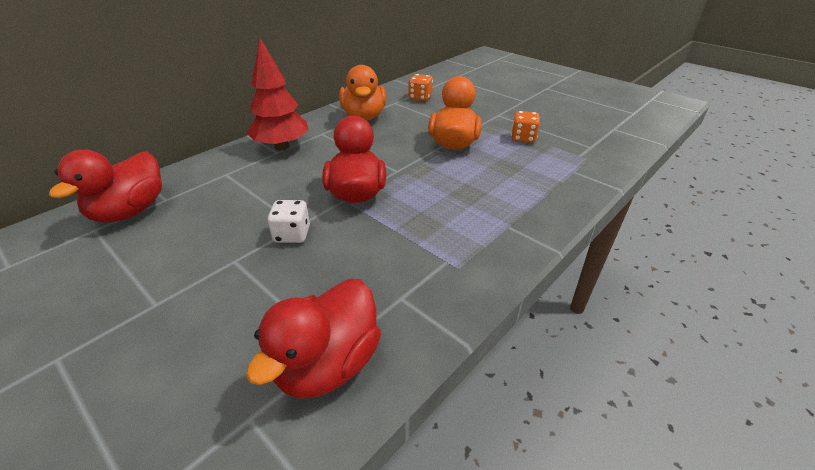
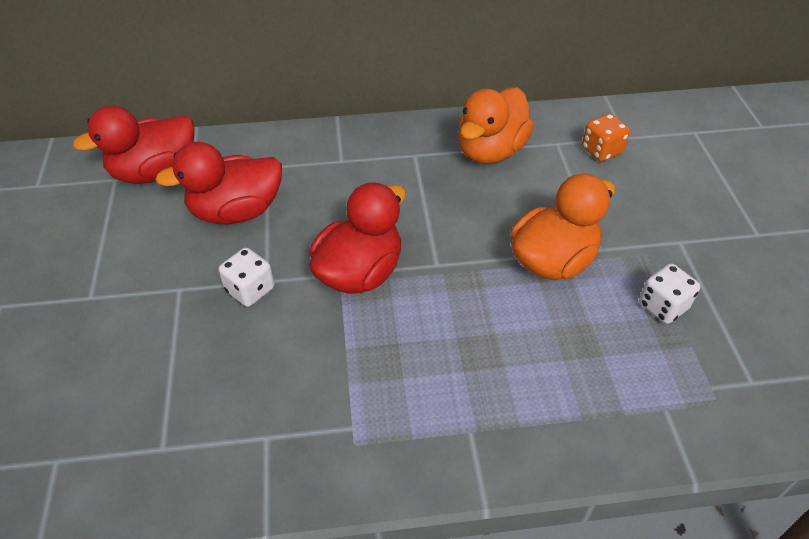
camera: 40 degrees right, 10 degrees up
red duck [246,279,381,399] -> red duck moved to [155,142,282,224]
red tree [247,38,309,151] -> none
orange dice [511,111,540,143] -> white dice [639,263,700,324]

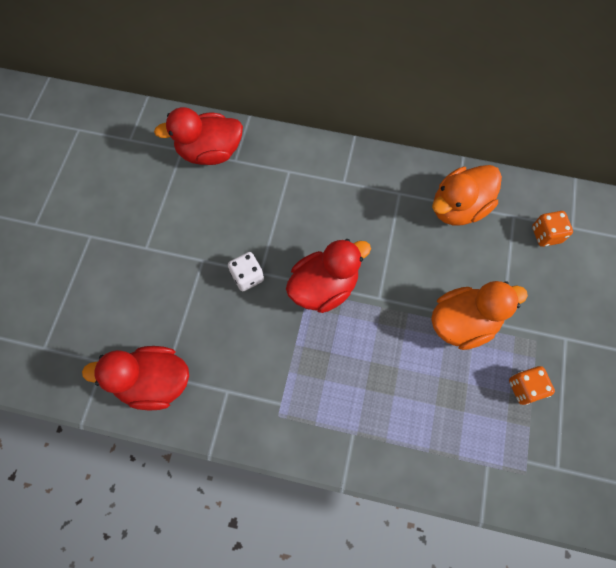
camera: 20 degrees right, 20 degrees up
red duck [155,142,282,224] -> red duck moved to [82,346,189,410]
white dice [639,263,700,324] -> orange dice [509,366,555,405]

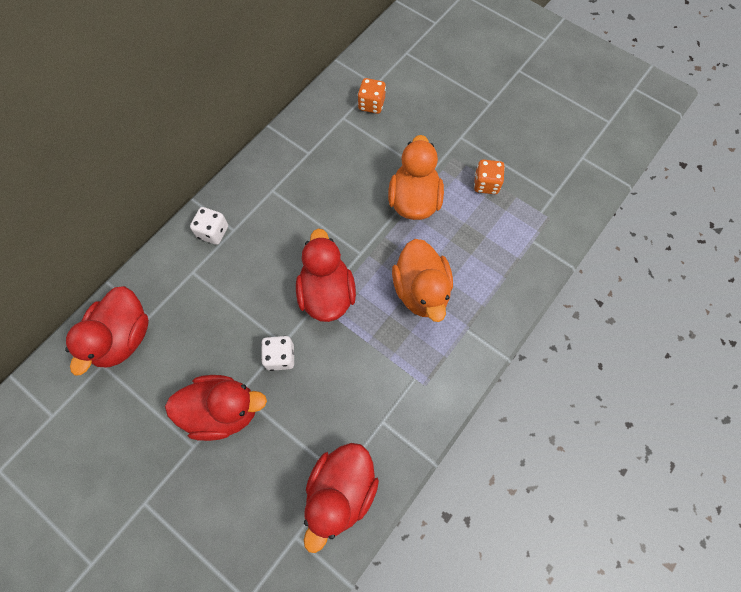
camera: 65 degrees left, 0 degrees up
orange duck [432,165,502,225] -> orange duck moved to [392,239,453,322]
none -> red duck [165,375,267,441]
none -> white dice [190,207,228,245]

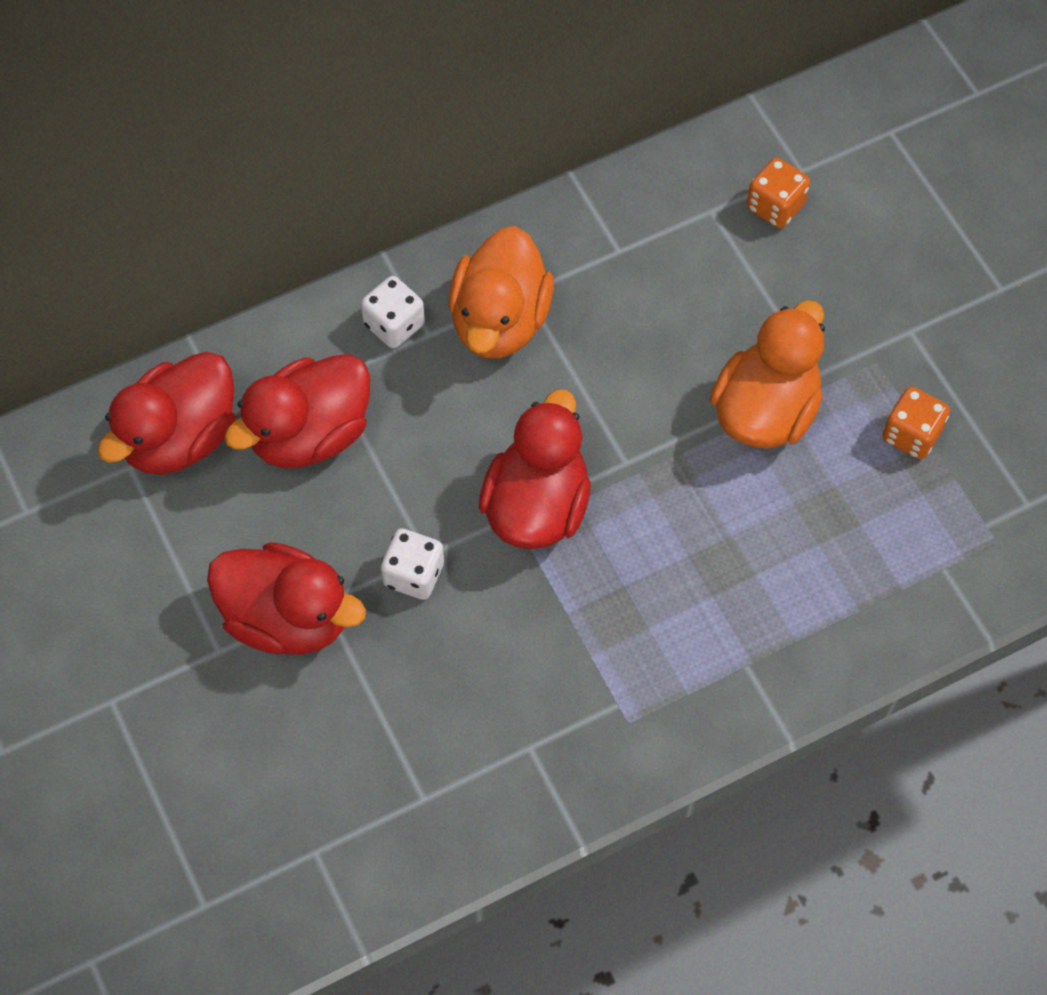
camera: 25 degrees right, 5 degrees down
red duck [304,443,379,553] -> red duck moved to [224,354,370,468]
orange duck [392,239,453,322] -> orange duck moved to [449,226,554,359]

